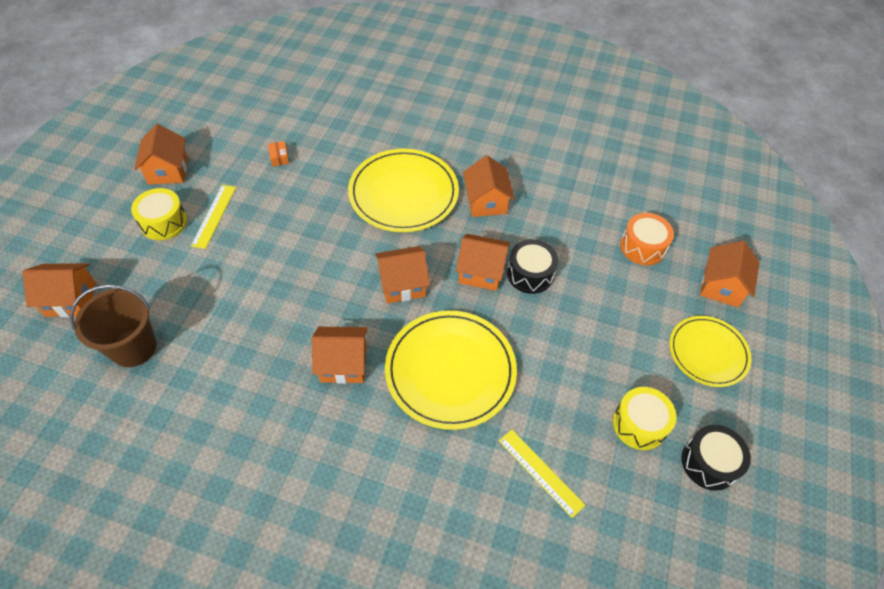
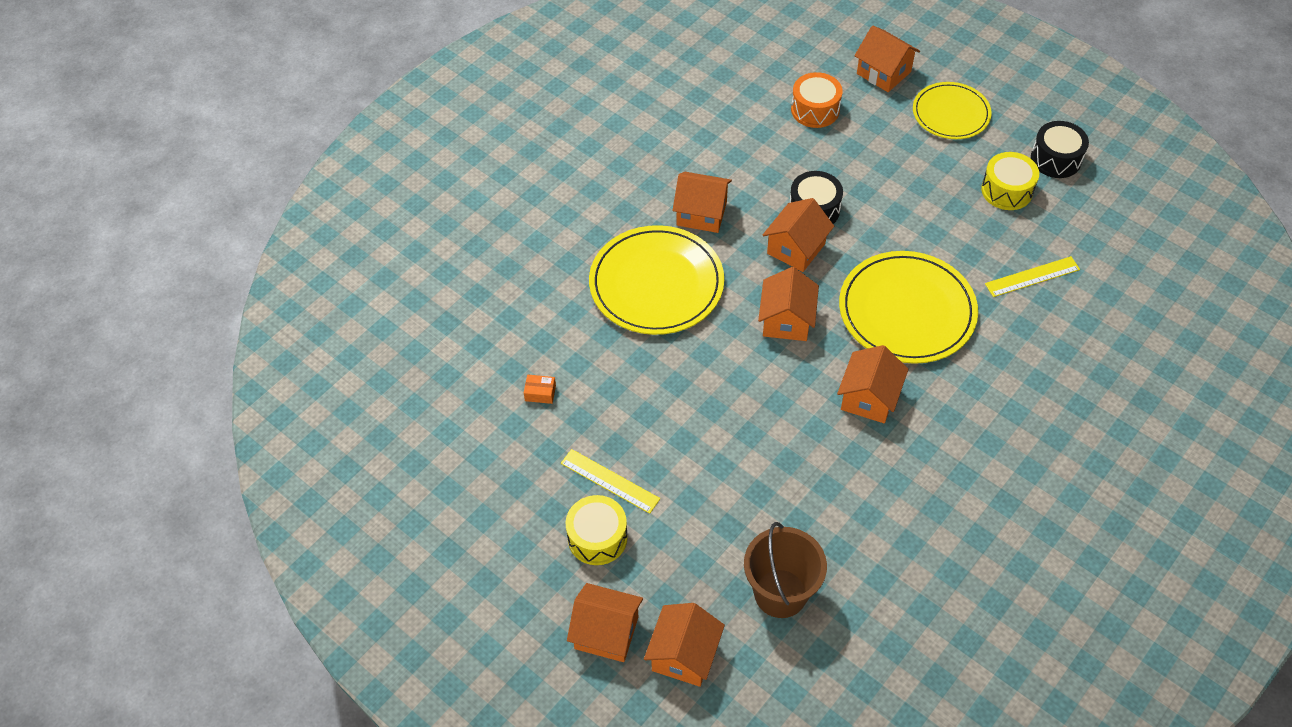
camera: 65 degrees left, 0 degrees up
orange house [134,124,188,185] -> orange house moved to [567,583,643,662]

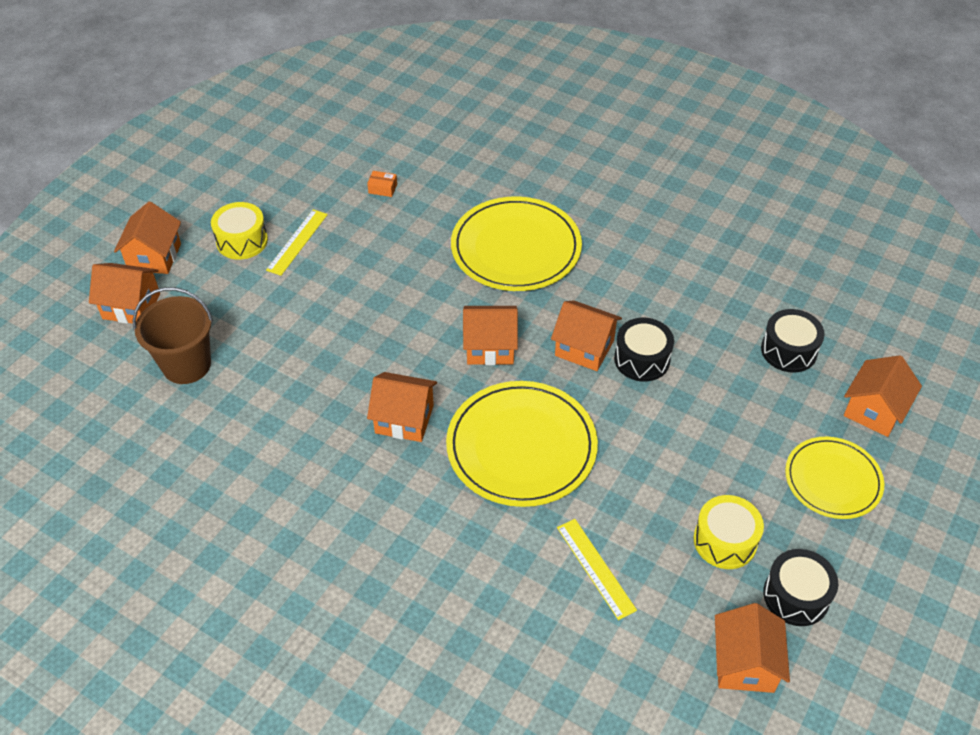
camera: 80 degrees right, 5 degrees down
orange box [524,375,556,404] -> orange box turned 75 degrees counterclockwise [367,171,397,197]
orange house [672,172,732,233] -> orange house moved to [715,603,790,693]
orange drum [791,72,842,128] -> black drum [761,309,825,373]

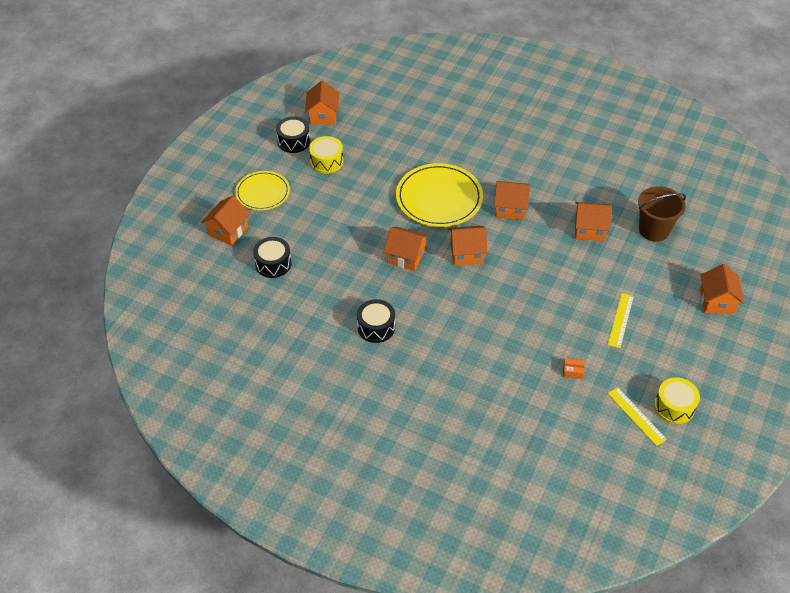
camera: 175 degrees right, 0 degrees up
orange house [89,263,160,324] -> orange house moved to [575,202,612,241]
yellow drum [211,202,268,260] -> yellow drum moved to [654,377,700,424]
yellow plate [451,197,582,291] -> none
yellow ruler [557,519,637,620] -> yellow ruler moved to [607,387,667,446]
black drum [614,318,674,382] -> black drum moved to [357,299,395,343]

